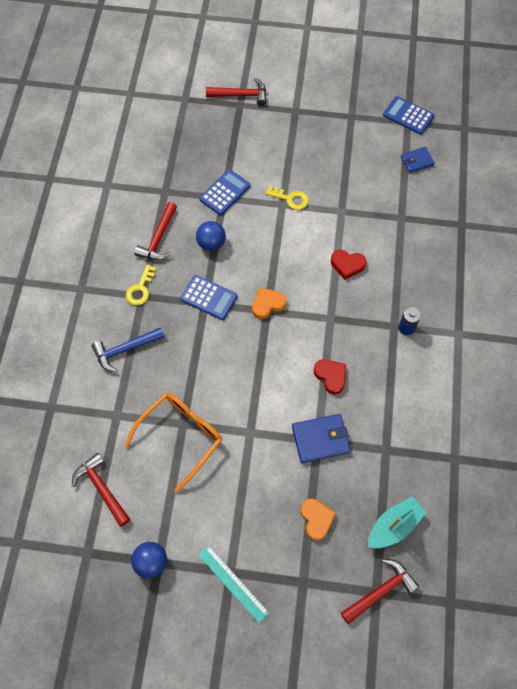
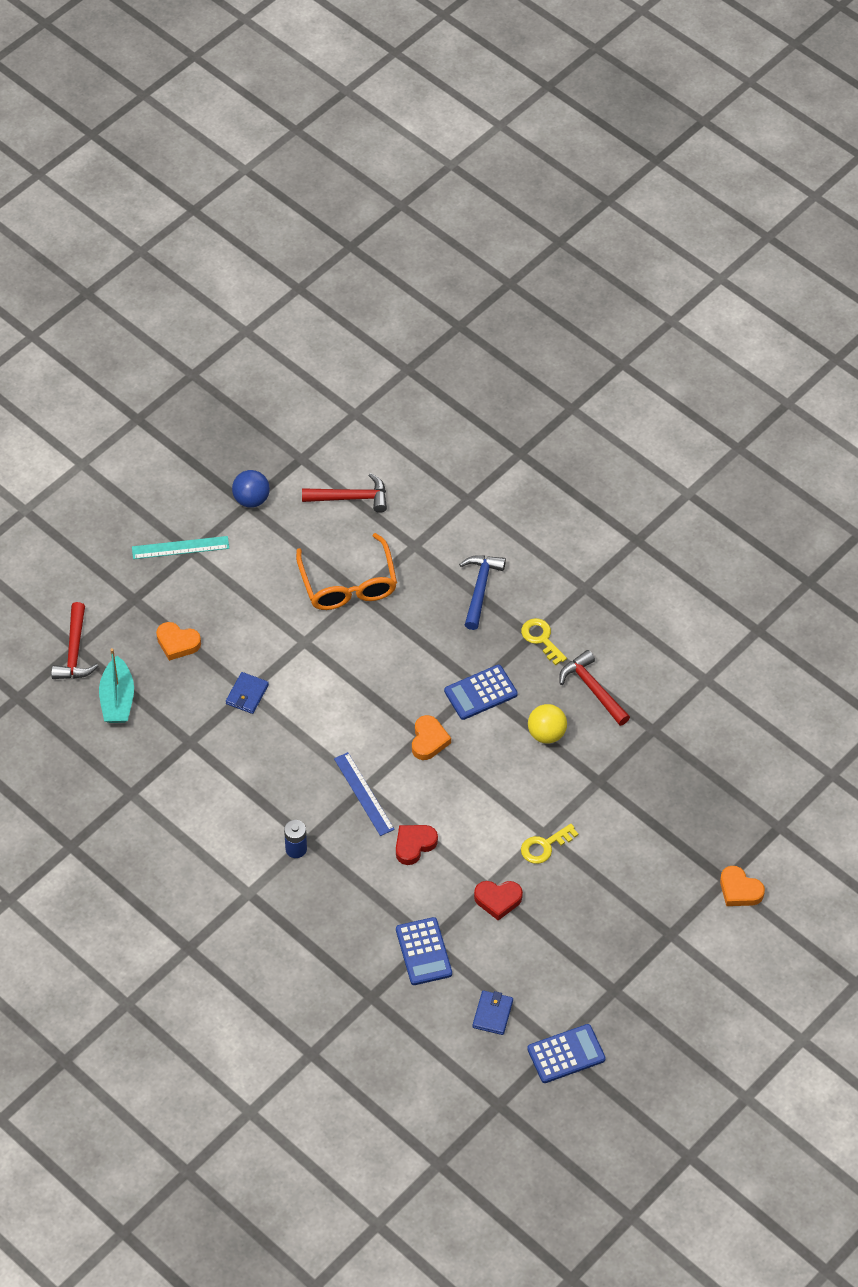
camera: 125 degrees right, 10 degrees down
blue ball [196,221,226,251] -> yellow ball [528,704,567,743]
blue calculator [199,169,250,215] -> blue calculator moved to [396,917,452,985]
red hammer [206,78,266,106] -> orange heart [720,866,765,906]
blue wallet [292,414,351,463] -> blue wallet [226,672,269,714], size x0.64
red heart [314,359,346,394] -> red heart moved to [474,881,523,921]
none -> blue ruler [334,752,395,836]

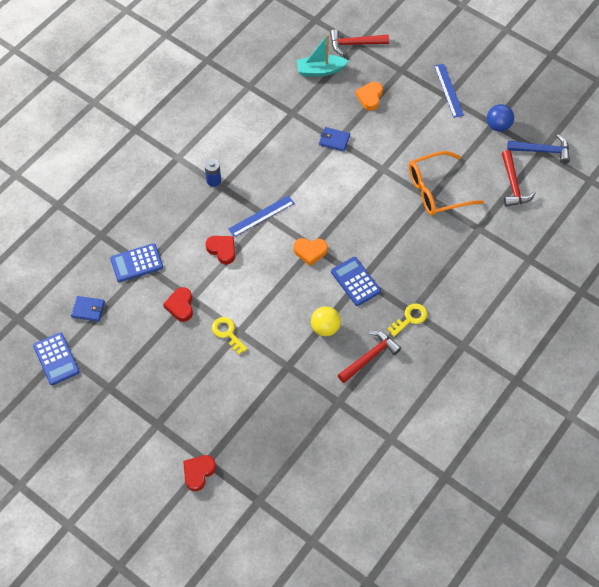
camera: 85 degrees right, 5 degrees up
turquoise ruler [132,536,229,559] -> blue ruler [434,64,464,118]
blue hammer [459,555,506,630] -> blue hammer moved to [507,134,570,164]
orange heart [720,866,765,906] -> red heart [183,455,216,491]

